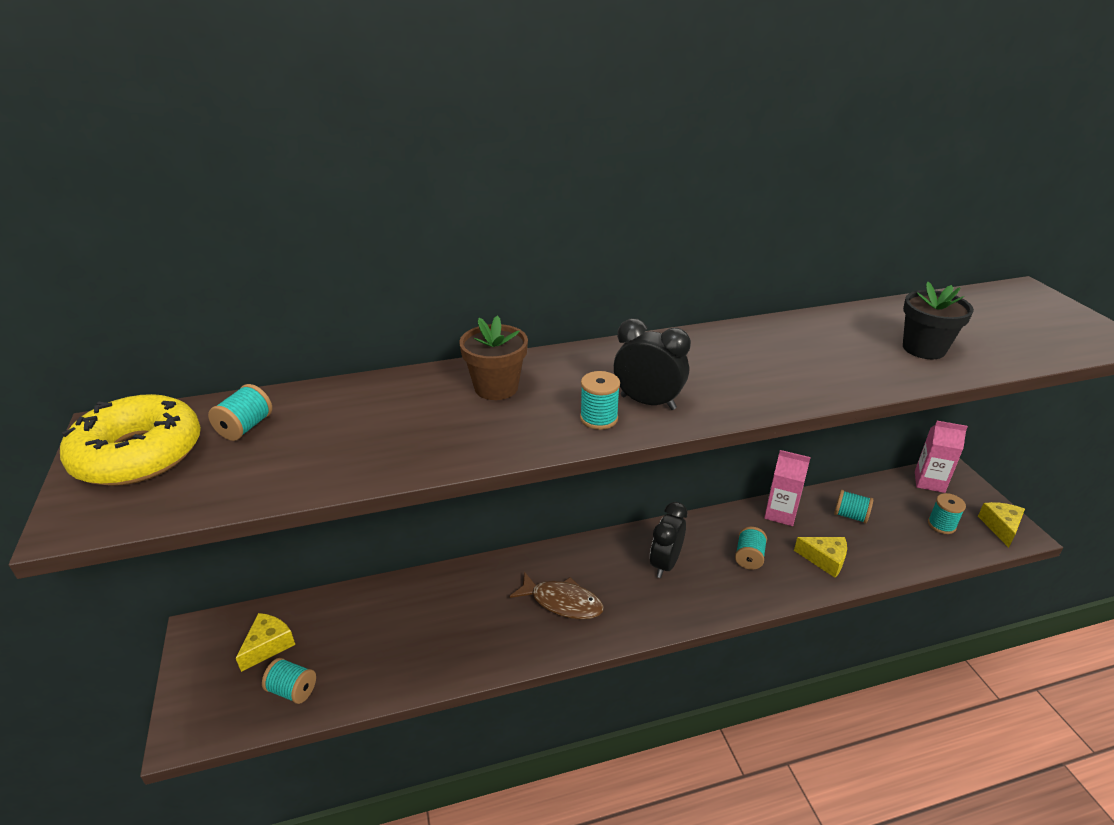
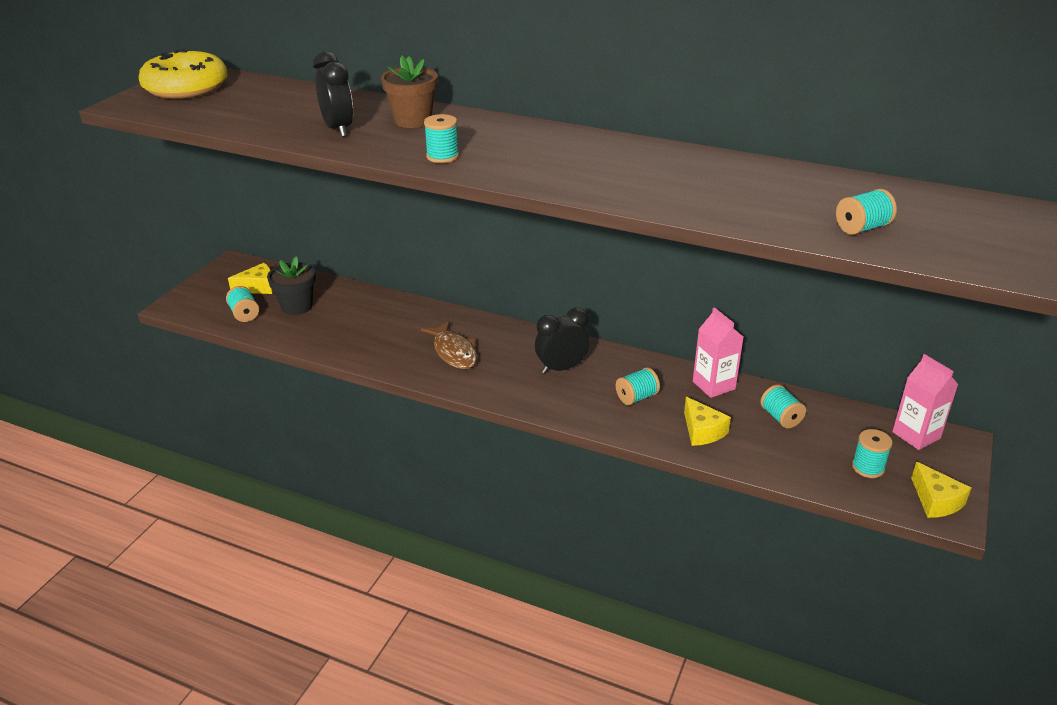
camera: 40 degrees right, 0 degrees up
turquoise spool [208,384,272,441] -> turquoise spool moved to [836,189,897,235]
black clock [614,319,691,410] -> black clock moved to [313,51,353,137]
black flower pot [903,282,974,359] -> black flower pot moved to [267,256,316,315]
yellow cheese [978,502,1025,548] -> yellow cheese turned 105 degrees clockwise [911,462,971,518]

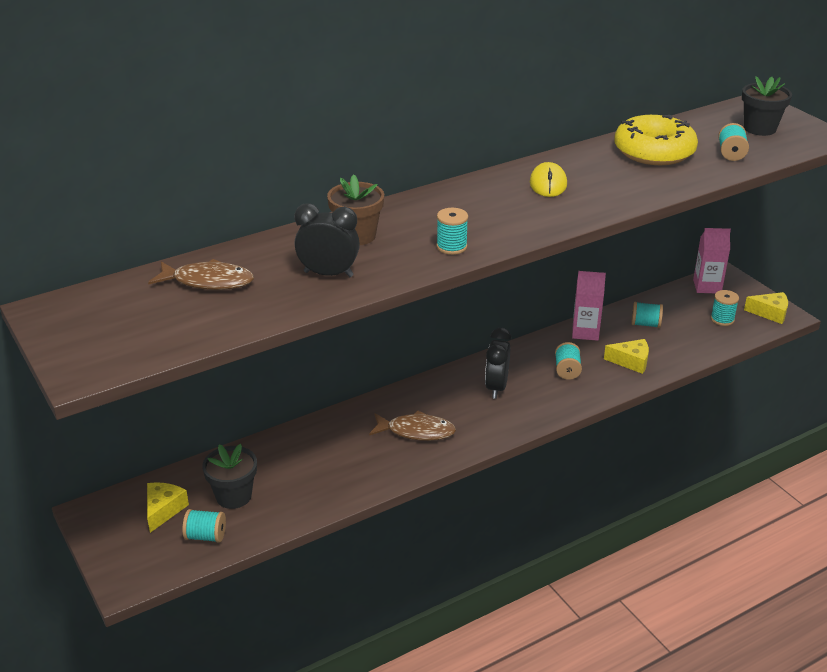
camera: 55 degrees left, 0 degrees up
yellow donut [139,49,228,99] -> yellow donut moved to [614,115,698,165]
none -> brown fish [148,259,254,290]
none -> yellow mouse [530,162,567,197]
none -> black flower pot [742,76,792,136]

